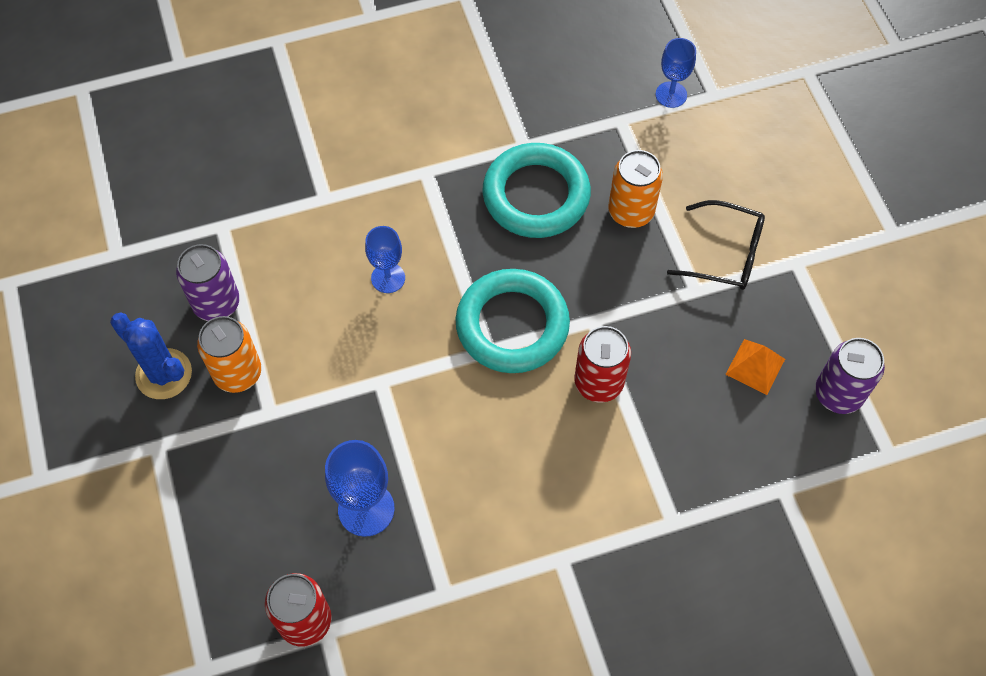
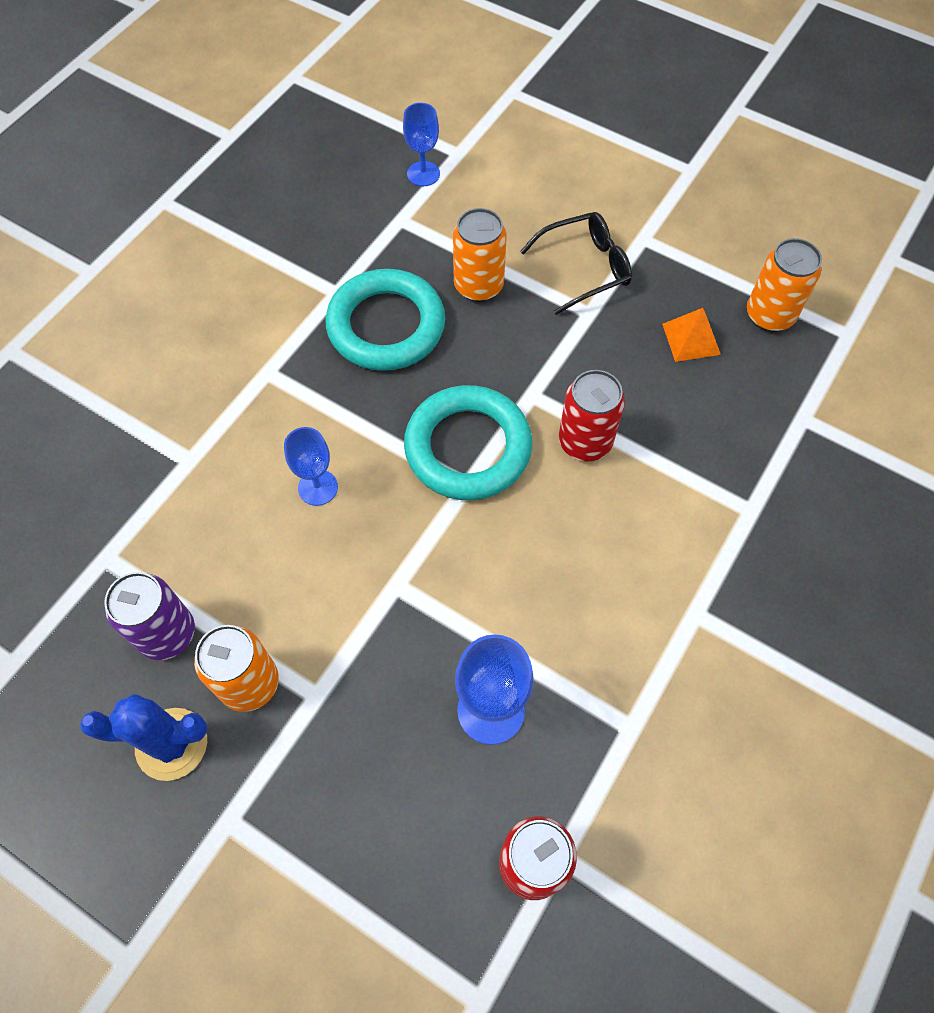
camera: 40 degrees left, 0 degrees up
purple can [815,338,885,414] -> orange can [747,238,822,332]

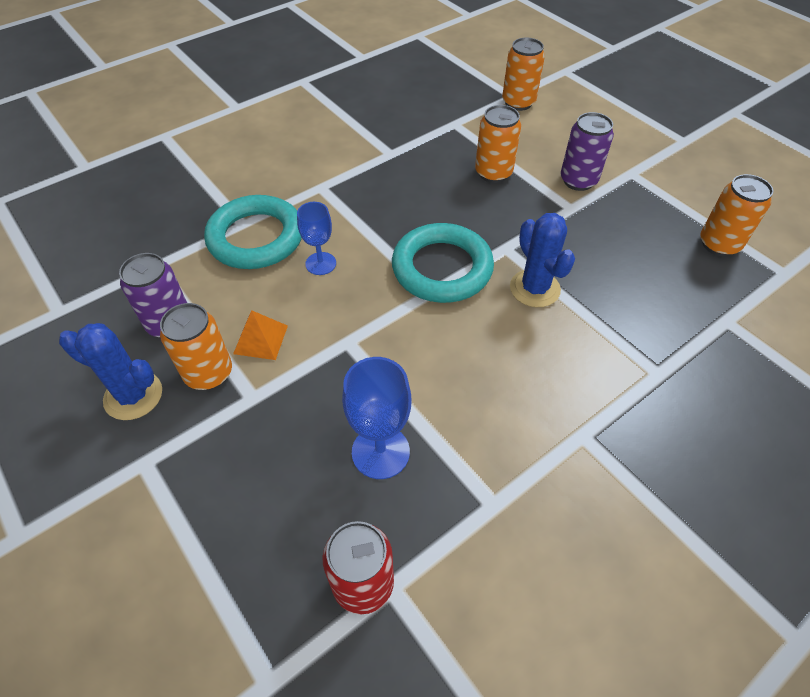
camera: 20 degrees right, 10 degrees down
turquoise ring [326,269,445,371] -> turquoise ring moved to [204,195,302,269]
blue goblet [403,103,440,186] -> none
black glasses [520,212,632,315] -> purple can [561,112,614,191]
red can [559,370,625,462] -> blue cactus [510,213,575,307]
orange pyramid [662,308,721,362] -> orange pyramid moved to [233,310,288,360]
none -> orange can [502,37,545,111]

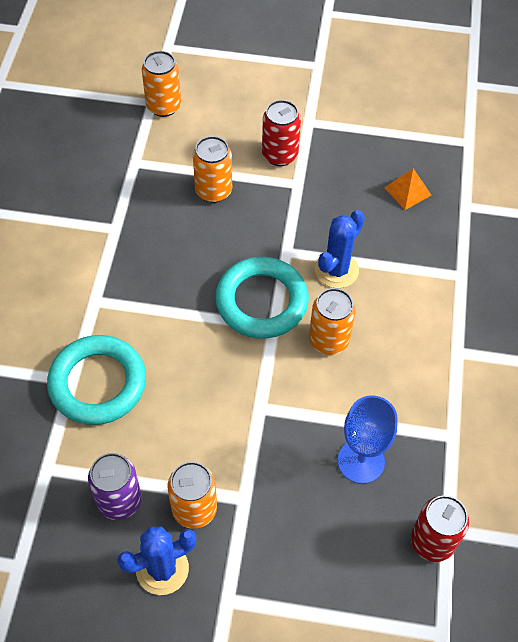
camera: 45 degrees left, 5 degrees up
orange pyramid [233,310,288,360] -> orange pyramid moved to [384,168,431,210]
blue goblet [297,202,336,275] -> none
blue cactus [510,213,575,307] -> blue cactus turned 75 degrees counterclockwise [315,210,365,288]
purple can [561,112,614,191] -> red can [262,100,301,166]
orange can [700,174,774,256] -> orange can moved to [309,288,356,355]

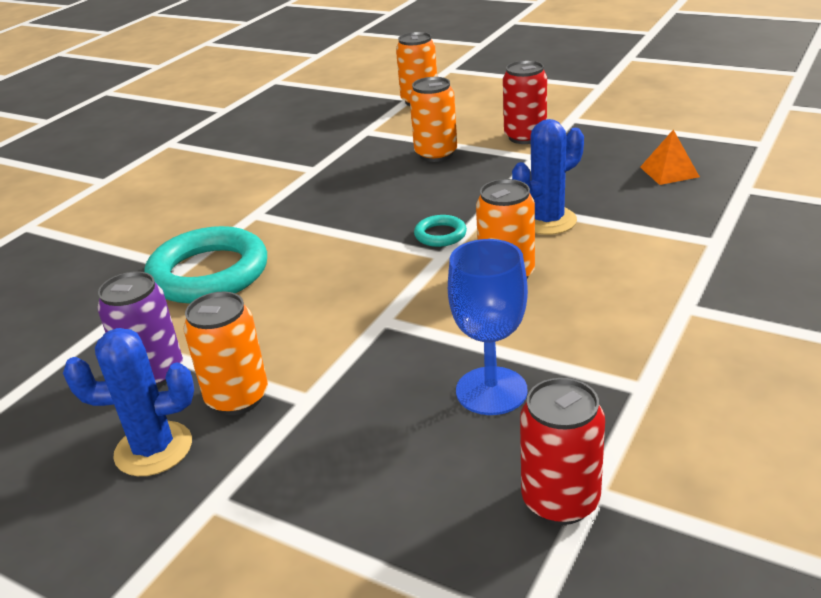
camera: 25 degrees right, 25 degrees down
turquoise ring [215,257,309,339] -> turquoise ring [414,215,467,247], size x0.45

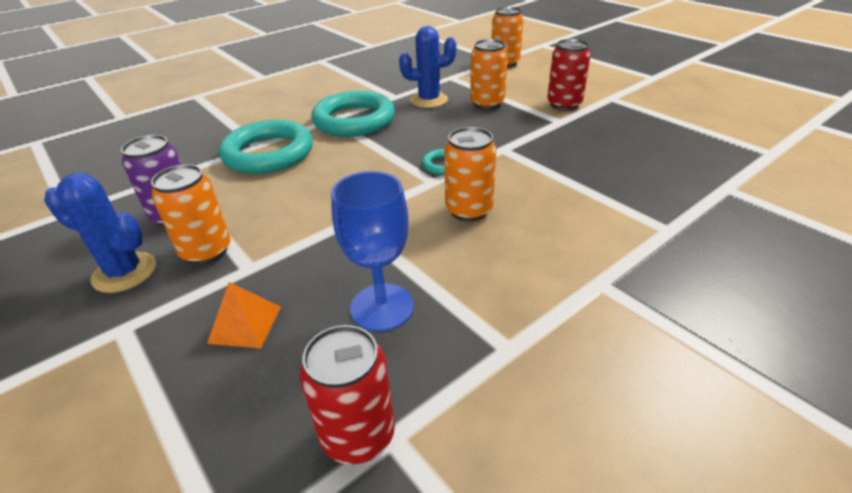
camera: 20 degrees right, 5 degrees up
blue cactus [512,119,584,235] -> blue cactus moved to [399,26,456,108]
orange pyramid [640,130,700,185] -> orange pyramid moved to [207,282,281,349]
none -> turquoise ring [311,91,395,137]

